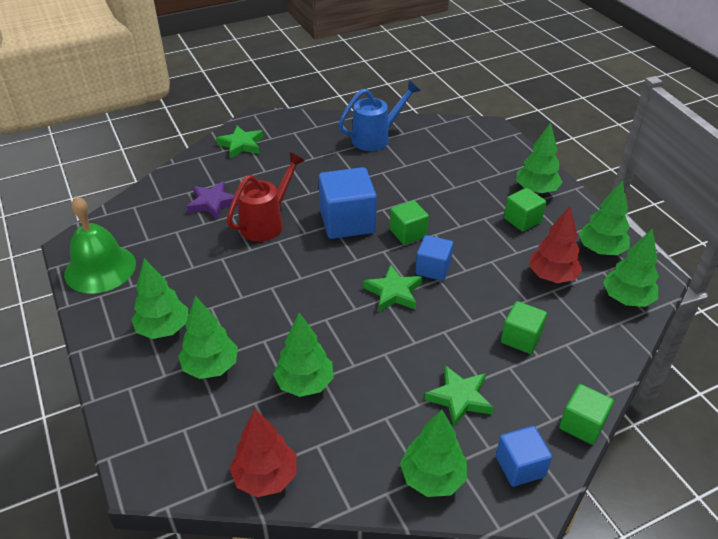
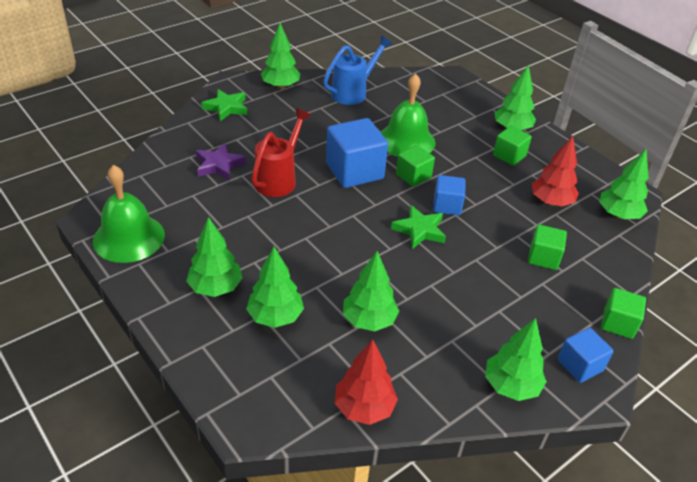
camera: 15 degrees left, 0 degrees up
green star [424,365,494,427] -> none
green tree [579,180,630,255] -> green tree moved to [261,23,301,89]
none -> green bell [381,73,435,157]

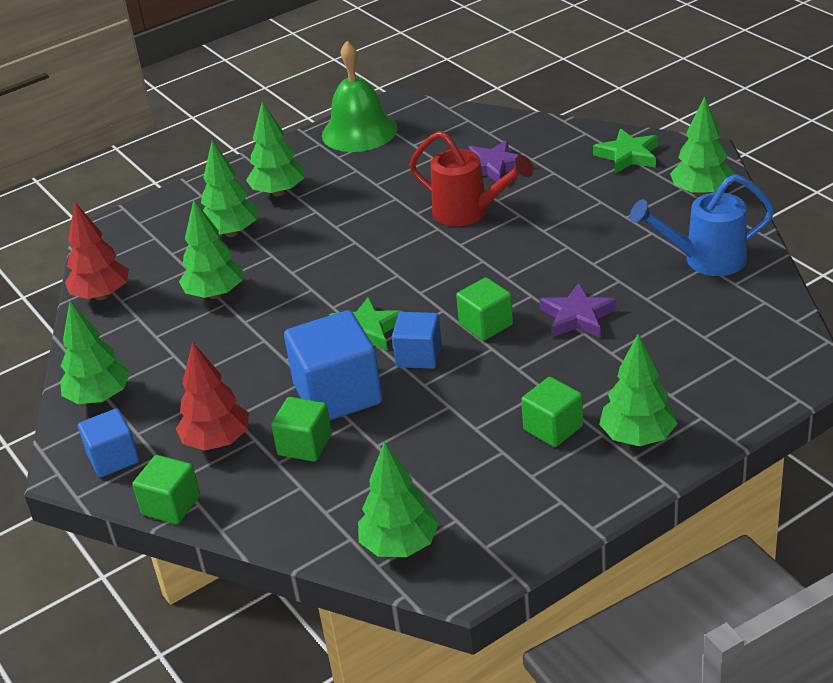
camera: 100 degrees right, 5 degrees down
blue watering can [323,36,392,105] -> blue watering can turned 120 degrees clockwise [630,174,775,276]
blue cube [326,118,388,188] -> blue cube moved to [284,310,382,420]
green bell [381,73,435,157] -> purple star [539,283,617,338]
red tree [532,136,579,206] -> red tree moved to [176,342,249,451]

